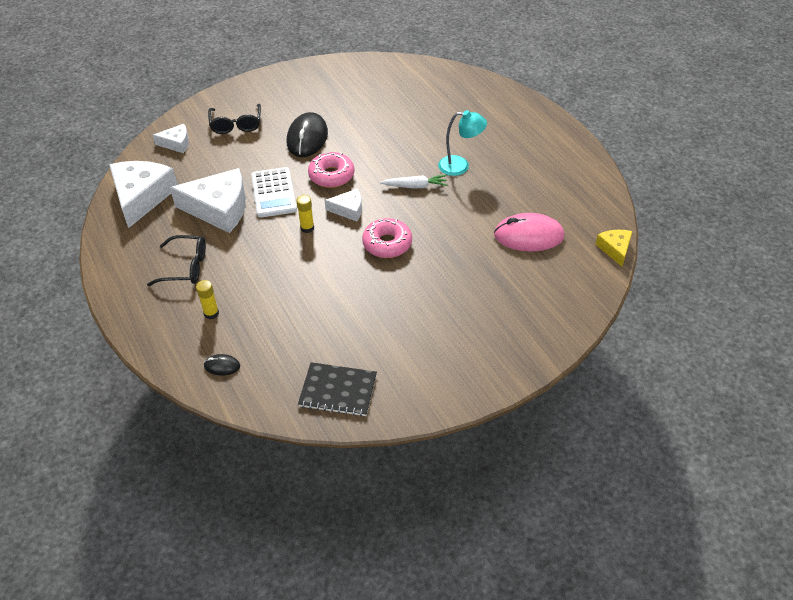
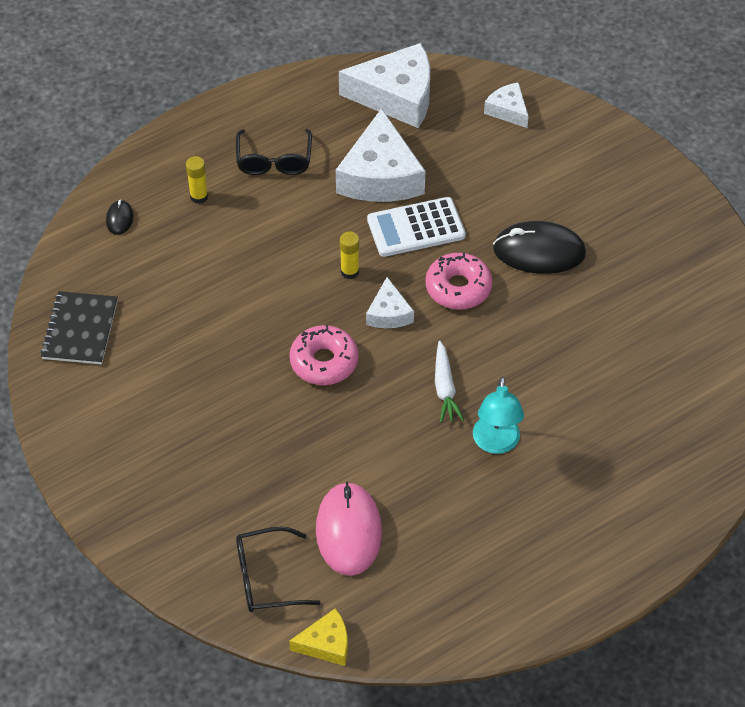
camera: 85 degrees right, 5 degrees up
white cheese [153,124,189,153] -> white cheese turned 150 degrees clockwise [484,82,529,128]
black glasses [208,104,261,134] -> black glasses moved to [236,527,321,612]

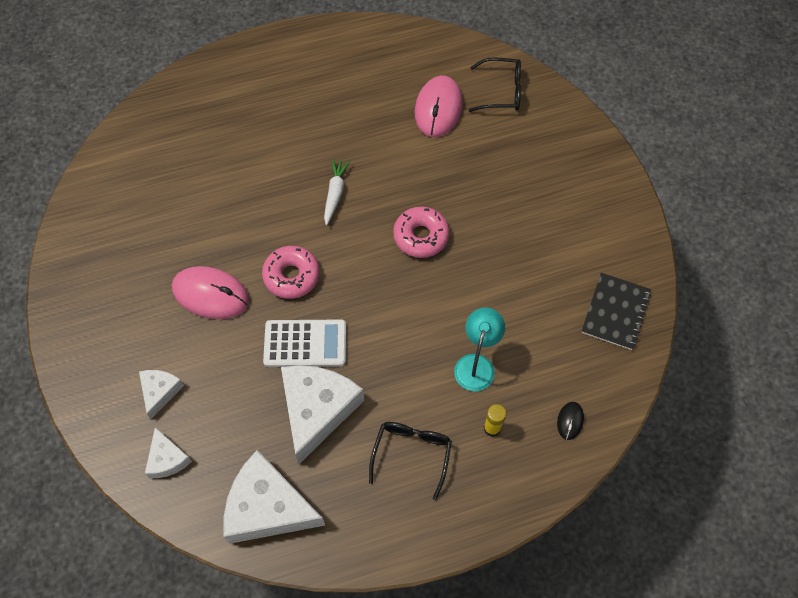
camera: 165 degrees left, 10 degrees up
yellow cheese [289,608,348,666] -> none
yellow glue stick [340,231,359,279] -> none
white cheese [366,277,414,328] -> white cheese moved to [139,370,184,419]
turquoise lamp [473,377,524,454] -> turquoise lamp moved to [454,308,505,391]
black mouse [493,221,586,274] -> pink mouse [172,266,249,319]

